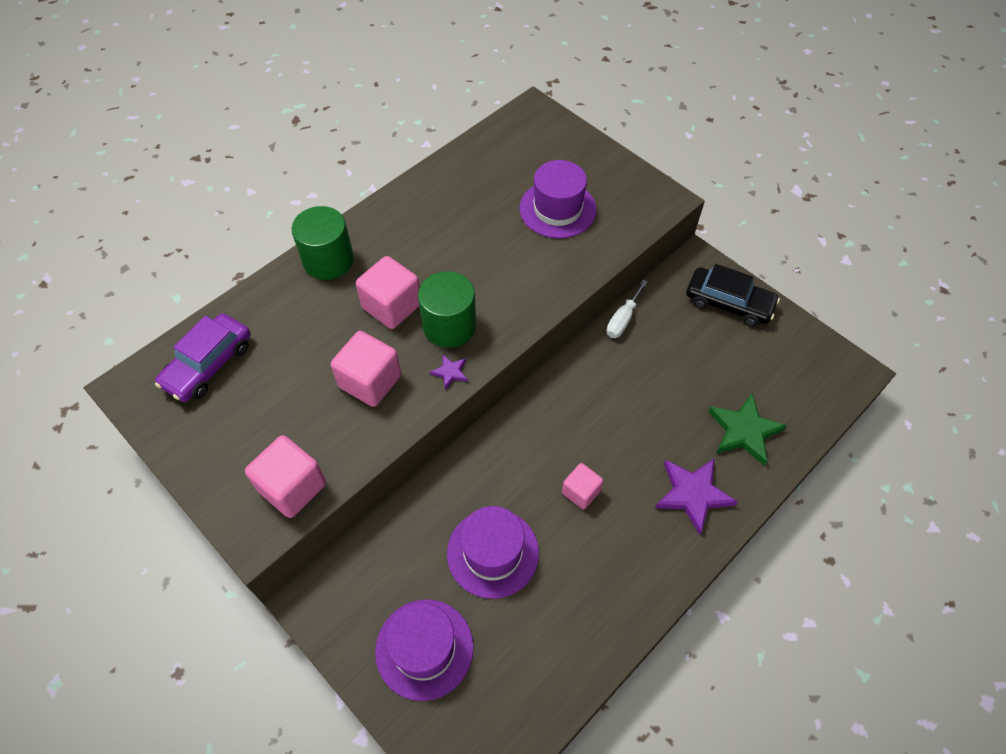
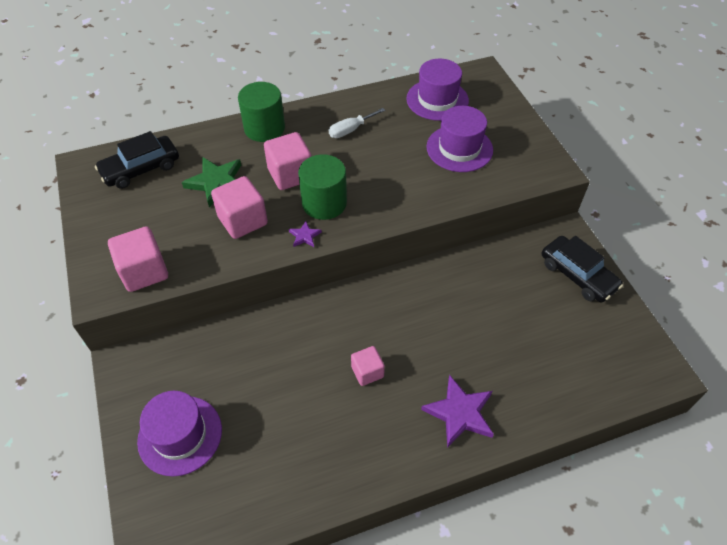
camera: 25 degrees right, 5 degrees down
purple car [155,313,251,402] -> black car [95,131,179,189]
purple hat [447,506,539,599] -> purple hat moved to [406,59,469,121]
white screwdriver [607,280,648,338] -> white screwdriver moved to [329,108,385,138]
green star [708,393,787,466] -> green star moved to [182,157,241,207]

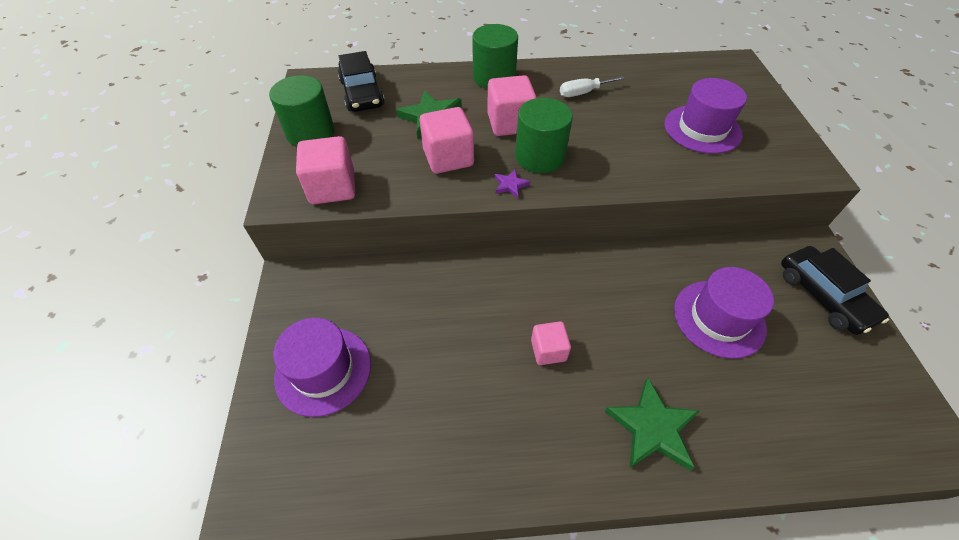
camera: 15 degrees right, 0 degrees up
black car [95,131,179,189] -> black car turned 90 degrees counterclockwise [338,51,385,112]
purple hat [406,59,469,121] -> purple hat moved to [674,267,774,359]
purple star [421,375,494,448] -> green star [605,378,700,471]
none -> green cylinder [269,75,335,147]

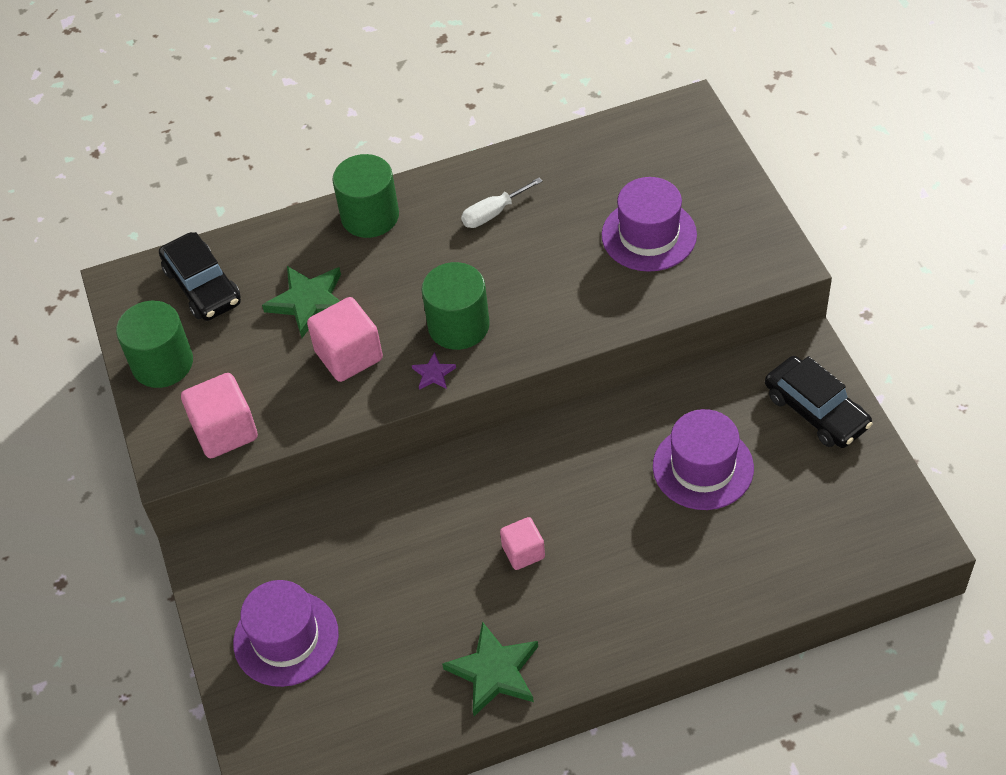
camera: 10 degrees left, 0 degrees up
pink cube [487,75,537,136] -> none
green star [605,378,700,471] -> green star moved to [442,621,538,716]

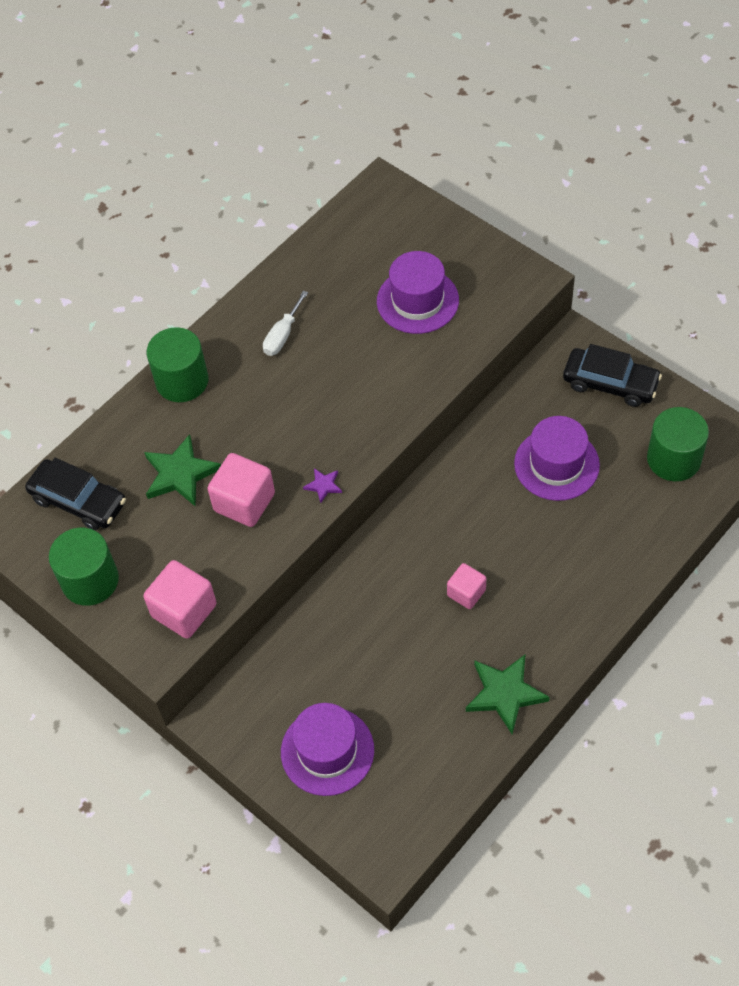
camera: 30 degrees left, 5 degrees up
green cylinder [422,262,490,350] -> green cylinder moved to [647,407,709,481]

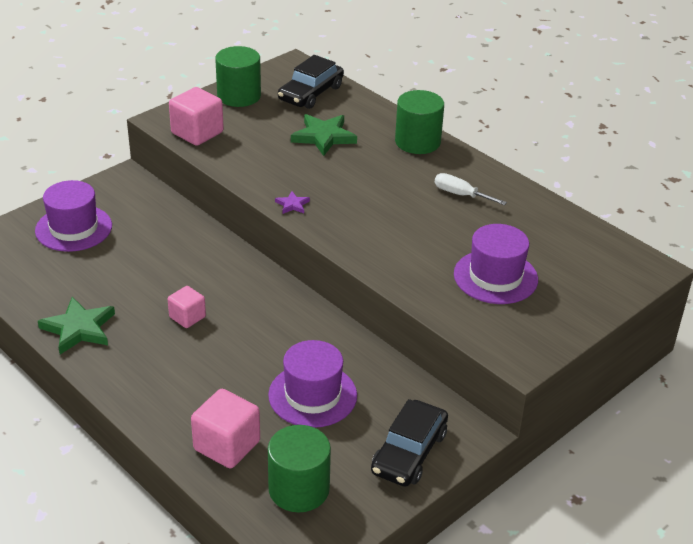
camera: 90 degrees right, 20 degrees down
pink cube [207,453,275,527] -> pink cube moved to [191,389,260,468]

